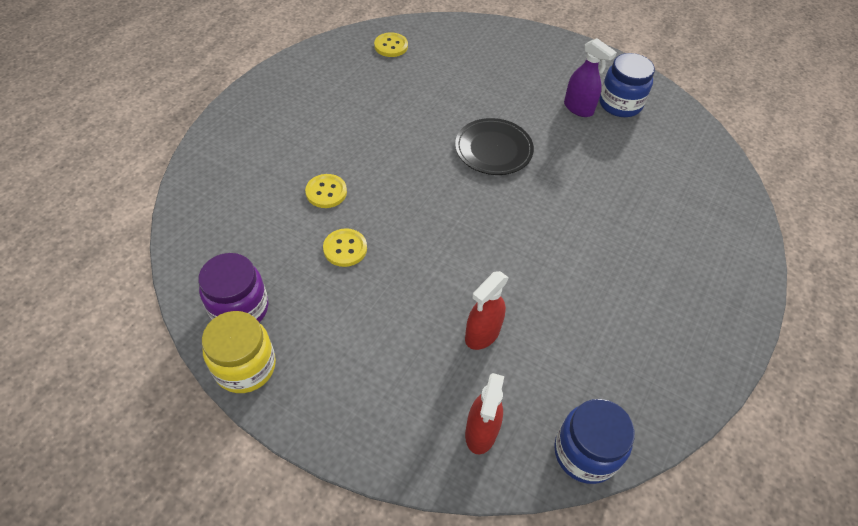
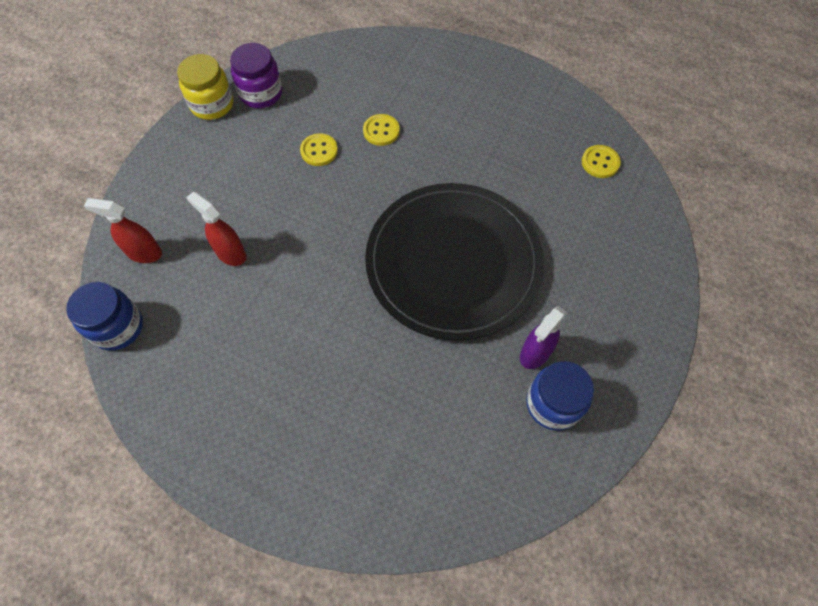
camera: 90 degrees right, 10 degrees up
black plate [455,118,534,175] -> black plate [365,183,544,341], size x2.11

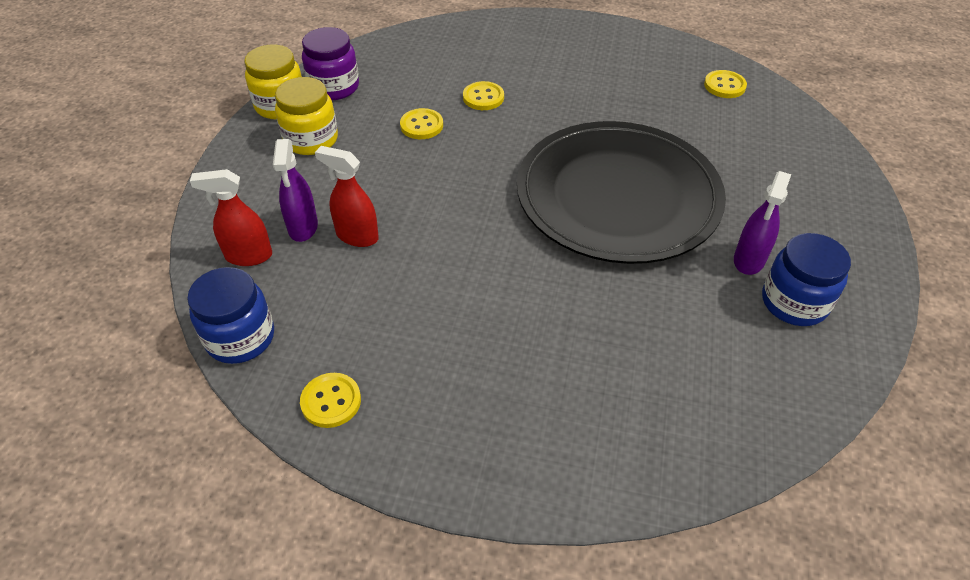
camera: 15 degrees left, 15 degrees down
none -> purple spray bottle [273,139,318,242]
none -> yellow jar [275,77,338,155]
none -> yellow button [300,373,361,428]

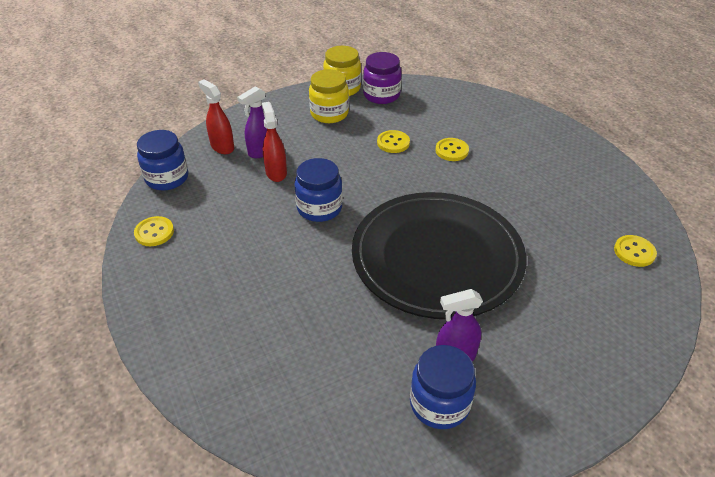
camera: 50 degrees right, 5 degrees down
none -> blue jar [294,158,343,222]

